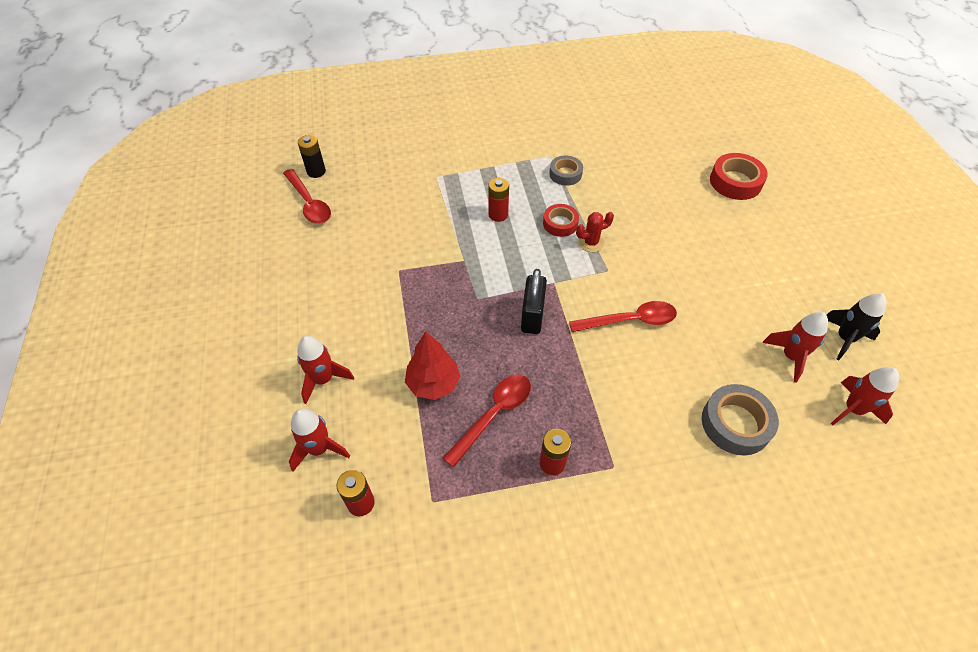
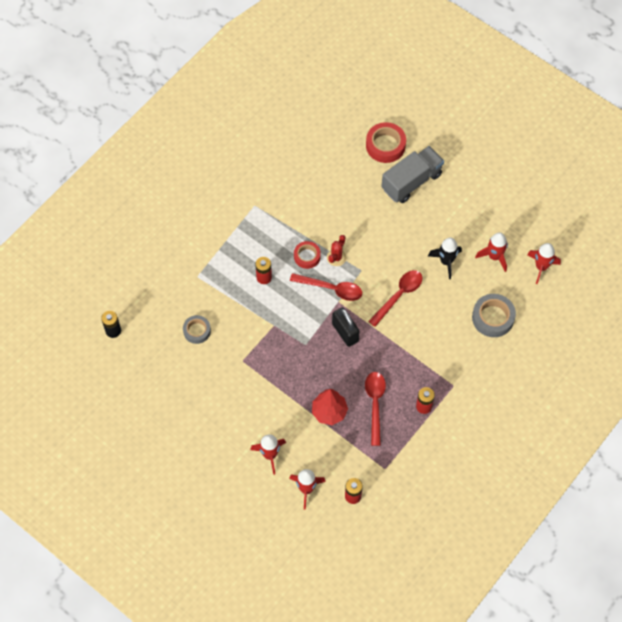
camera: 40 degrees left, 10 degrees up
red spoon [283,169,331,224] -> red spoon moved to [290,273,362,301]
grey tape [549,156,583,186] -> grey tape moved to [183,315,211,344]
black rocket [827,293,886,360] -> black rocket moved to [428,237,462,279]
none -> grey truck [381,146,444,203]

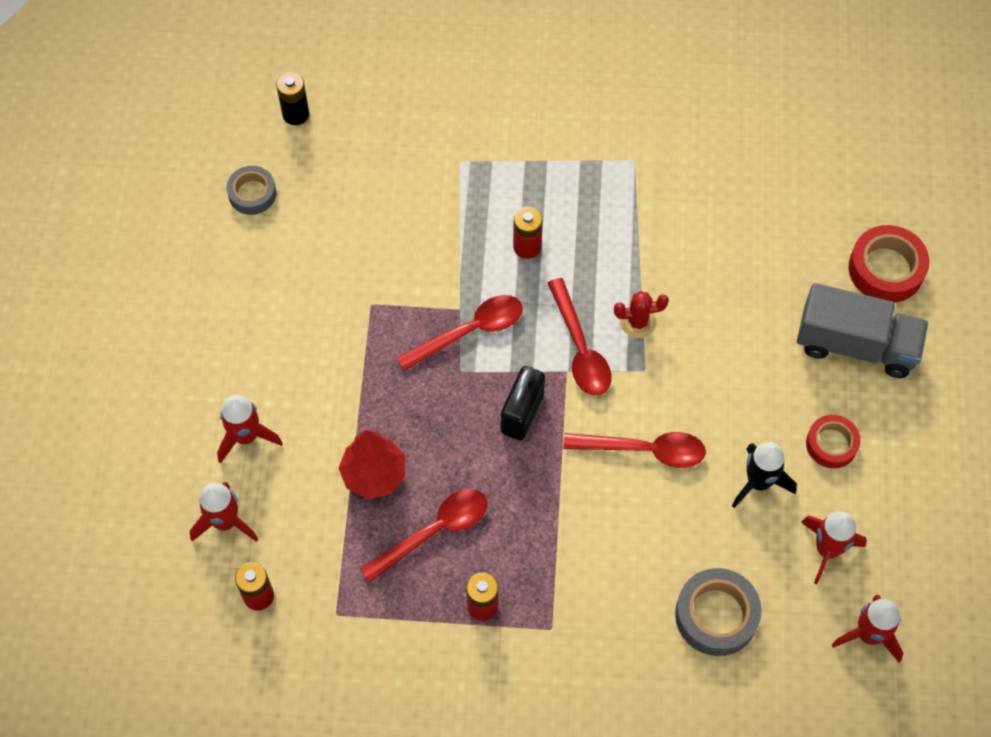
camera: 55 degrees right, 0 degrees up
grey tape [183,315,211,344] -> grey tape moved to [227,166,276,215]
red tape [294,241,321,269] -> red tape moved to [806,415,861,468]
none -> red spoon [396,295,523,371]

